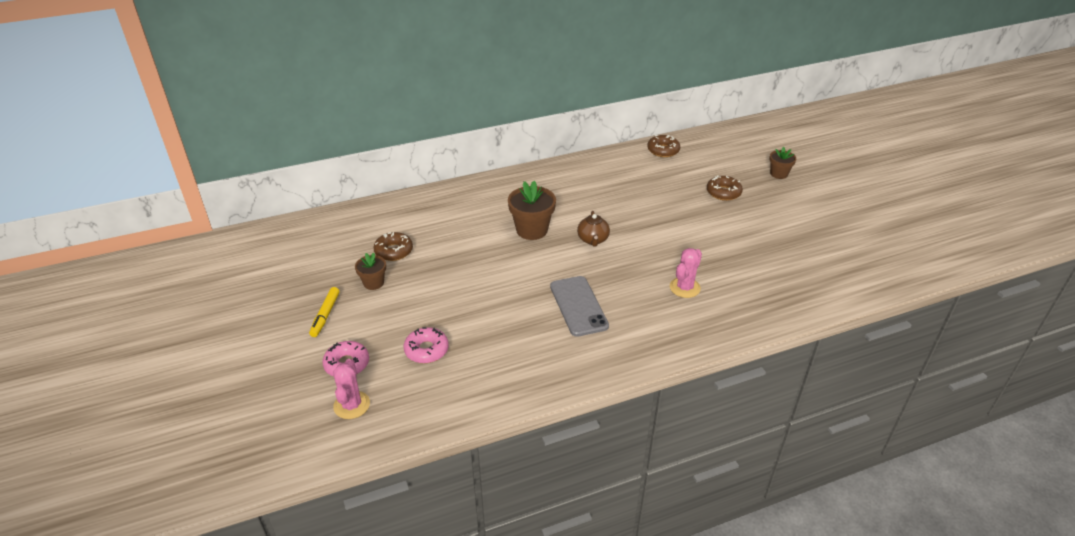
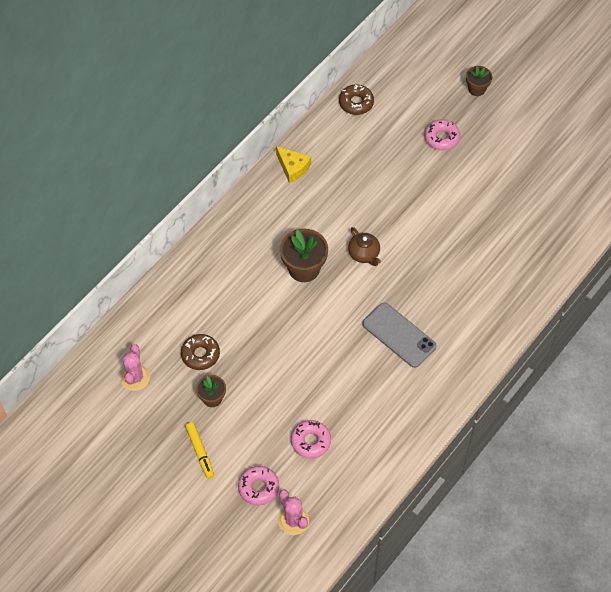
camera: 30 degrees left, 20 degrees up
pink cactus [670,248,702,298] -> pink cactus moved to [120,344,150,391]
brown donut [707,175,743,201] -> pink donut [424,119,460,151]
none -> yellow cheese [276,146,311,183]

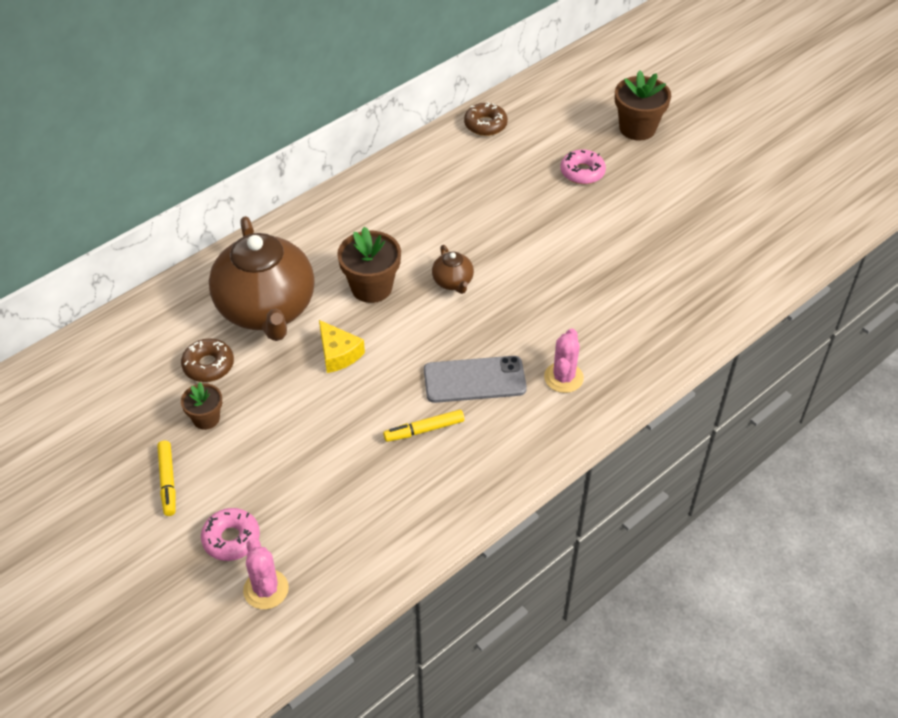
camera: 10 degrees right, 10 degrees down
pink cactus [120,344,150,391] -> pink cactus moved to [544,328,584,393]
yellow cheese [276,146,311,183] -> yellow cheese moved to [319,320,365,373]
pink donut [291,420,331,458] -> none
grey phone [362,303,437,368] -> grey phone turned 60 degrees counterclockwise [424,356,527,403]
brown flower pot [466,66,492,96] -> brown flower pot [615,70,671,140], size x1.68
none -> brown teapot [209,216,315,341]
none -> yellow marker [383,410,464,442]

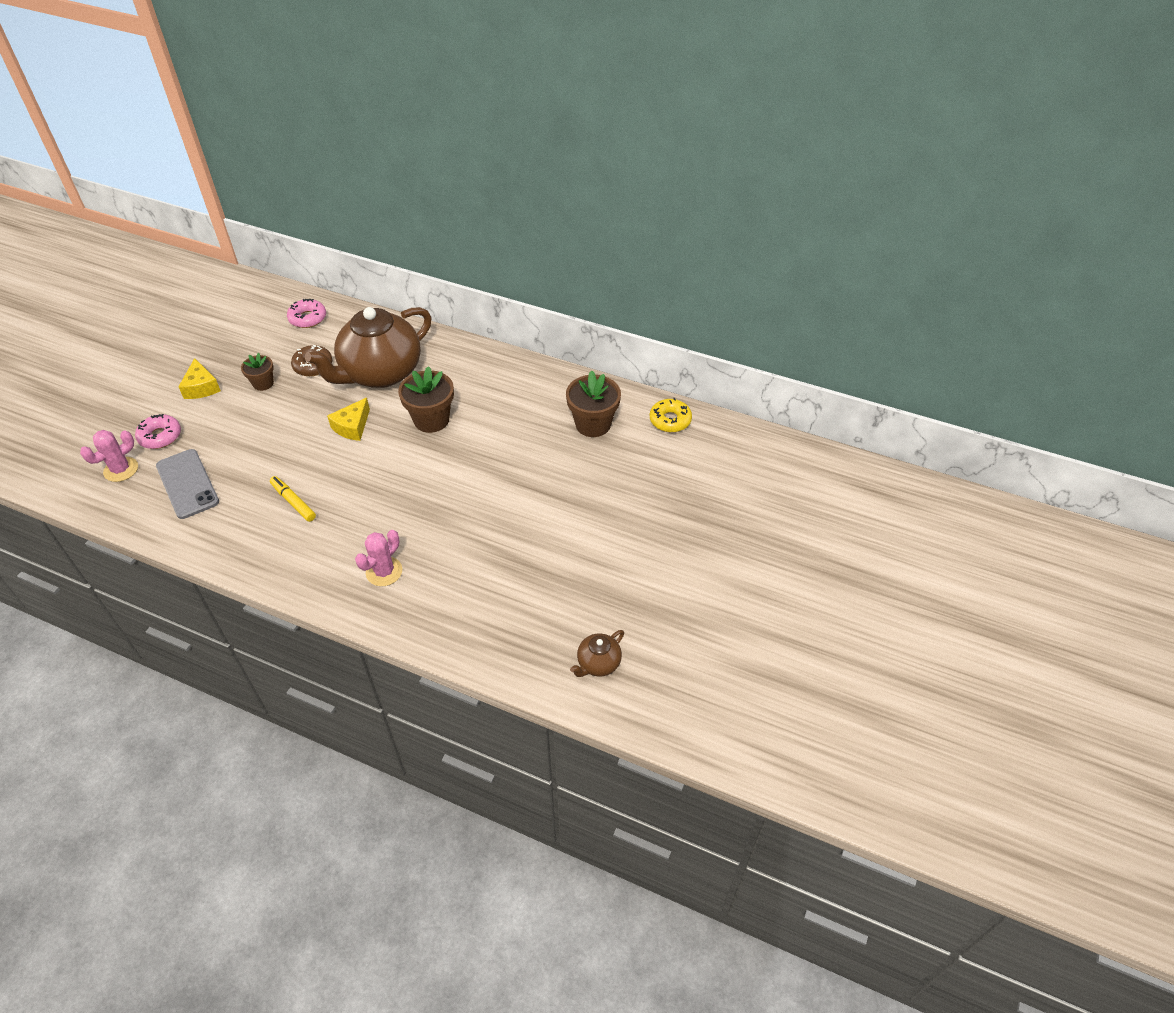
camera: 65 degrees right, 0 degrees up
yellow marker [157,441,176,516] -> yellow cheese [178,358,221,399]
grey phone [424,356,527,403] -> grey phone moved to [156,449,219,519]
brown teapot [432,245,474,294] -> brown teapot moved to [570,630,624,677]
brown donut [464,102,508,136] -> yellow donut [650,398,692,432]
pink cactus [544,328,584,393] -> pink cactus turned 45 degrees counterclockwise [355,530,403,586]
pink donut [561,149,606,184] -> pink donut moved to [287,298,326,328]
brown flower pot [615,70,671,140] -> brown flower pot moved to [566,370,621,437]

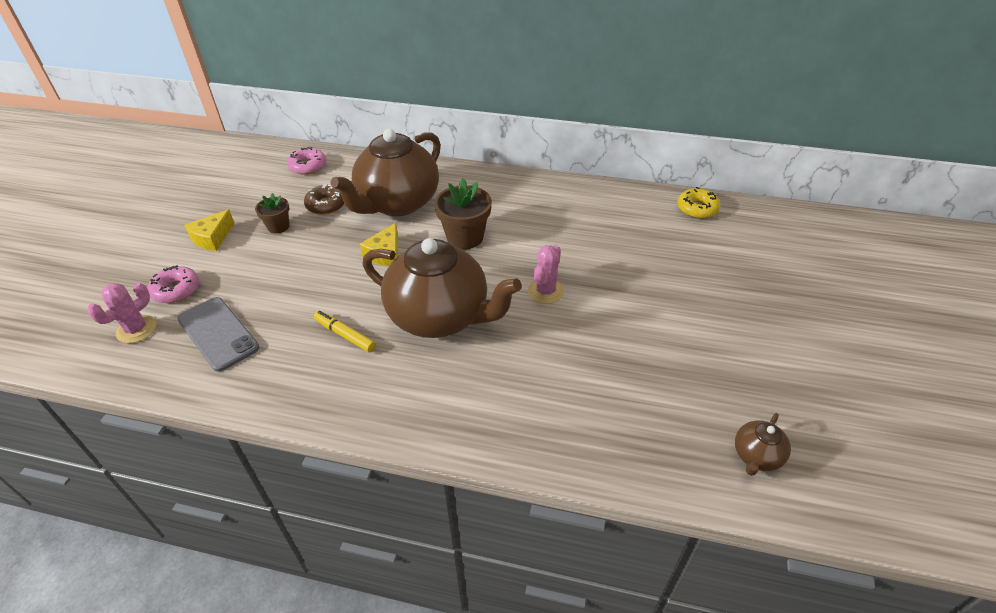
camera: 10 degrees left, 5 degrees down
yellow cheese [178,358,221,399] -> yellow cheese turned 60 degrees clockwise [184,209,234,251]
pink cactus [355,530,403,586] -> pink cactus moved to [528,245,564,304]
brown flower pot [566,370,621,437] -> none
none -> brown teapot [363,238,522,338]

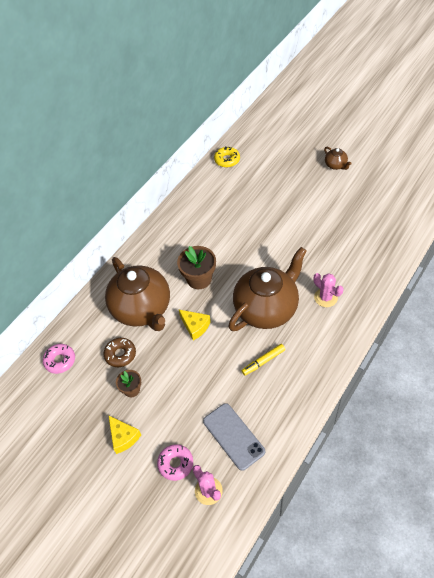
camera: 65 degrees left, 10 degrees up
grey phone [177,297,259,372] -> grey phone turned 75 degrees clockwise [203,403,265,471]
pink cactus [528,245,564,304] -> pink cactus moved to [313,273,343,307]
brown teapot [735,413,791,476] -> brown teapot moved to [324,147,352,170]

